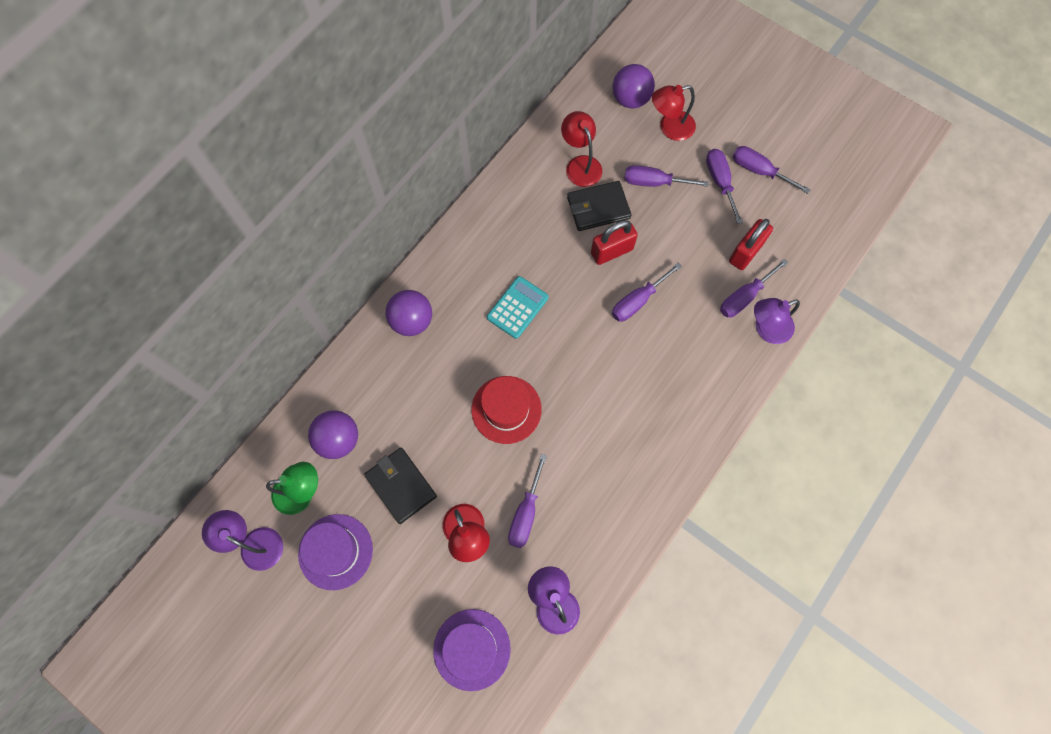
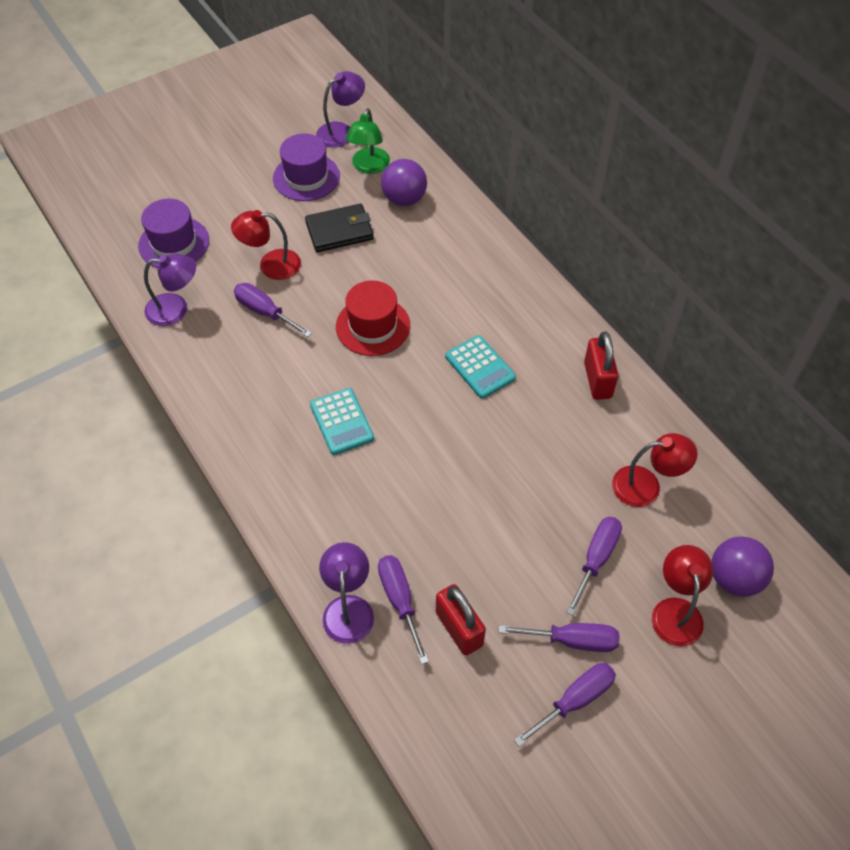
camera: 110 degrees right, 15 degrees down
purple ball [385,290,432,336] -> none
black wallet [567,181,631,231] -> none
red padlock [591,220,638,265] -> red padlock moved to [584,332,618,400]
purple screwdriver [612,263,682,321] -> none
none -> turquoise calculator [310,388,374,455]

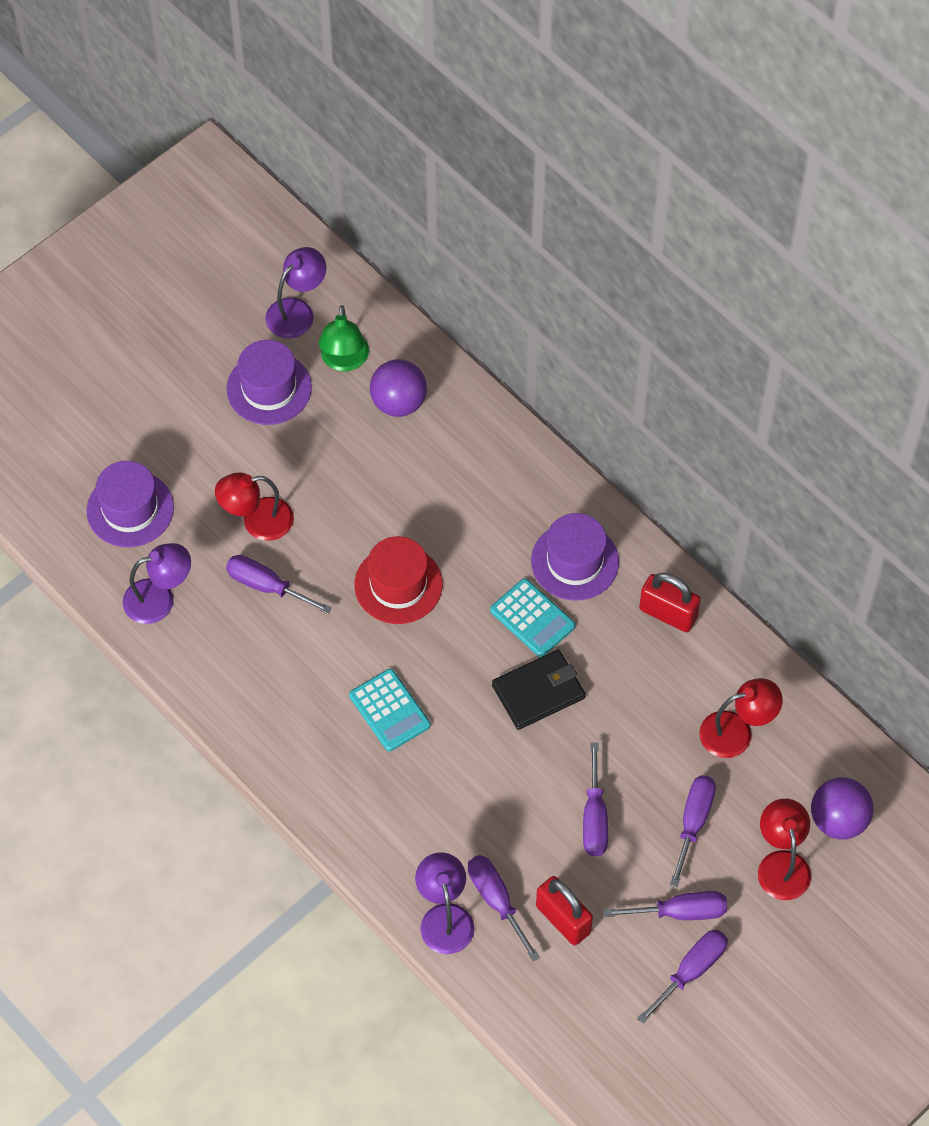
camera: 10 degrees left, 5 degrees up
black wallet [305,204,374,252] -> black wallet moved to [492,649,585,730]
red padlock [584,332,618,400] -> red padlock turned 45 degrees counterclockwise [639,573,701,632]
none -> purple hat [531,513,619,601]
none -> purple screwdriver [583,742,608,857]

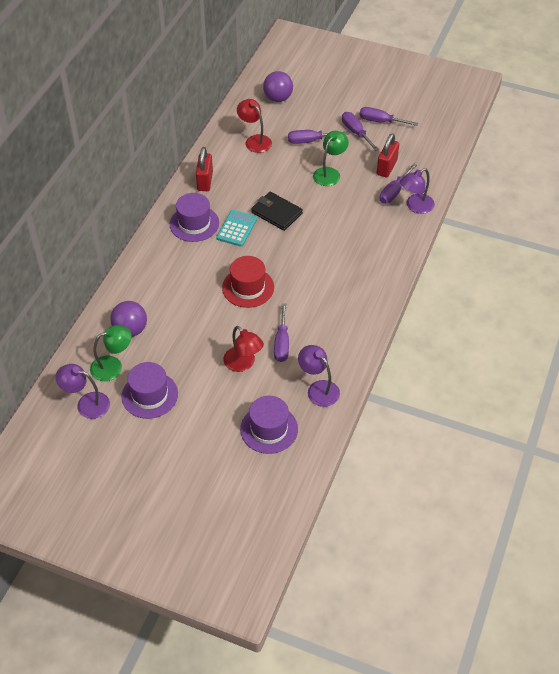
camera: 115 degrees left, 10 degrees down
turquoise calculator [349,669,430,751] -> none
purple screwdriver [583,742,608,857] -> green lamp [313,131,349,186]
red lamp [758,799,811,900] -> none

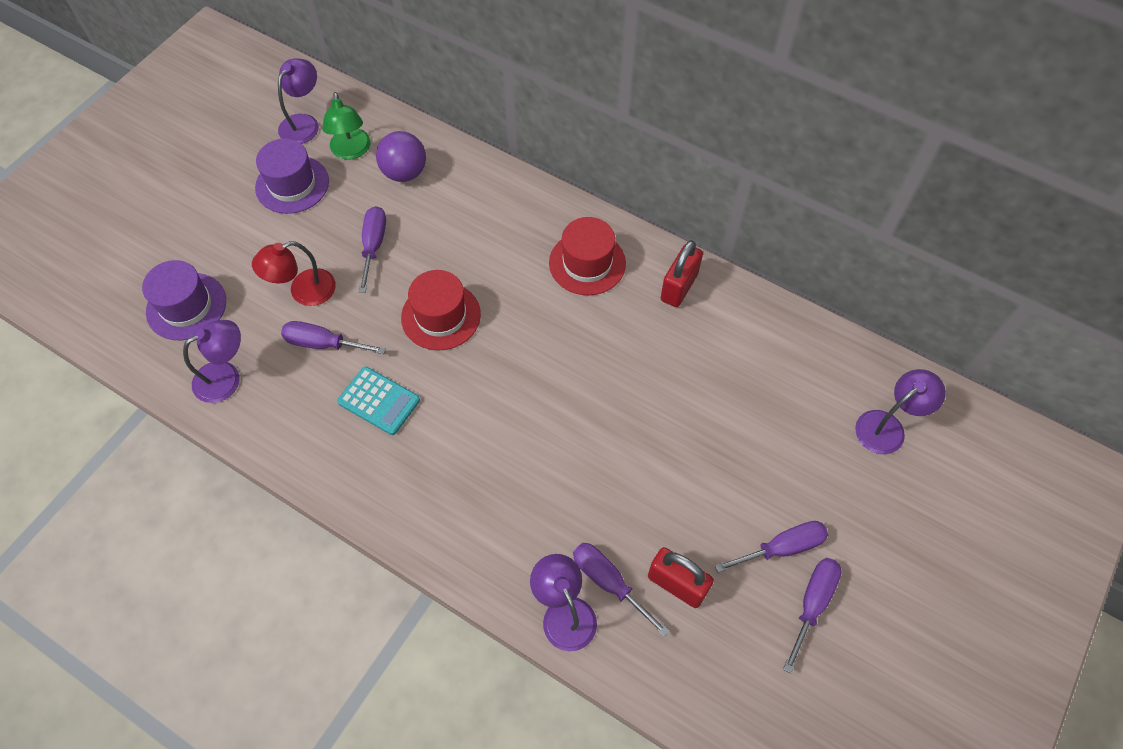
camera: 100 degrees right, 10 degrees up
purple hat [170,193,219,242] -> red hat [549,217,626,295]
red padlock [196,147,213,191] -> red padlock turned 75 degrees counterclockwise [661,240,703,307]
turquoise calculator [216,210,257,247] -> turquoise calculator moved to [337,367,420,435]
red lamp [237,99,272,153] -> none
black wallet [251,191,303,231] -> none
purple ball [263,71,293,102] -> purple lamp [855,369,946,454]
purple screwdriver [288,130,348,144] -> purple screwdriver moved to [359,206,386,293]
green lamp [313,131,349,186] -> none

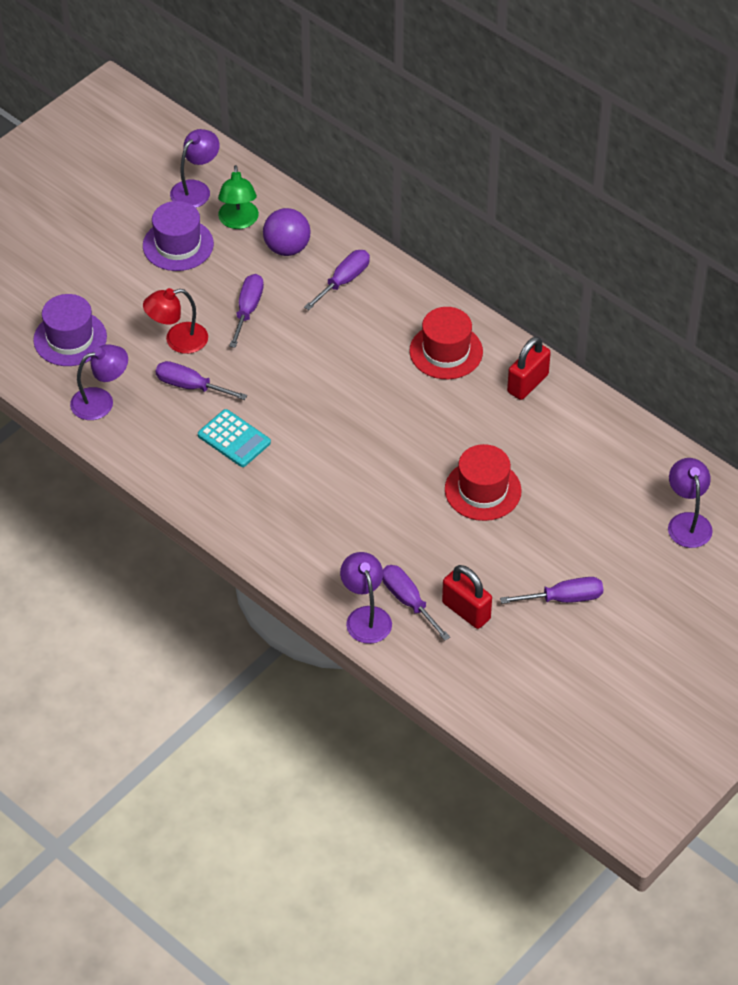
camera: 10 degrees right, 10 degrees down
red hat [401,270,481,350] -> red hat moved to [445,444,522,521]
purple screwdriver [783,558,842,674] -> purple screwdriver moved to [304,250,370,310]
purple lamp [855,369,946,454] -> purple lamp turned 75 degrees counterclockwise [668,458,713,548]

